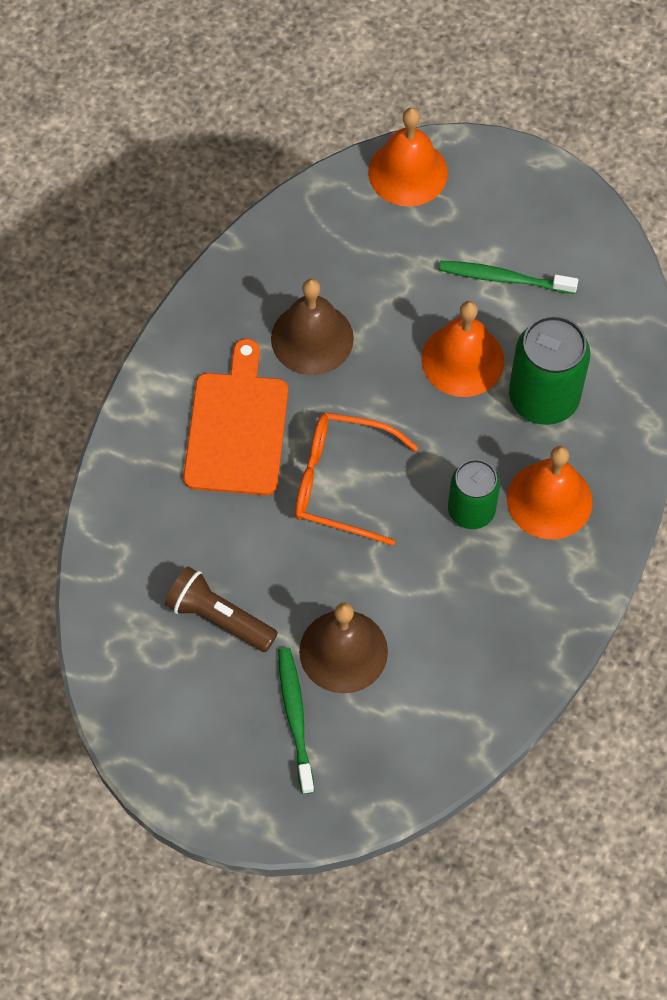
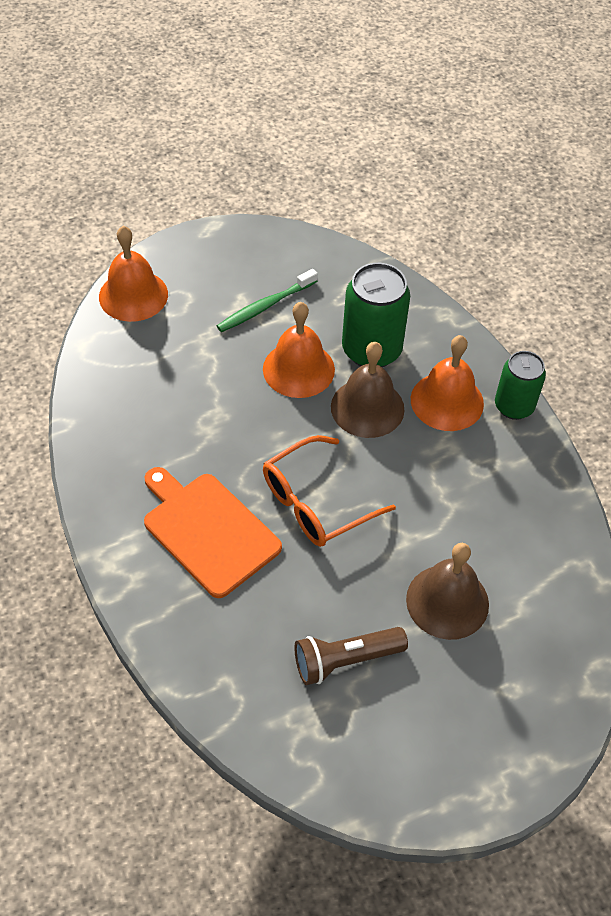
camera: 50 degrees left, 10 degrees down
brown bell [271,279,354,375] -> brown bell moved to [331,342,405,438]
green toothbrush [278,648,314,794] -> none
green can [448,459,500,529] -> green can moved to [495,351,546,420]

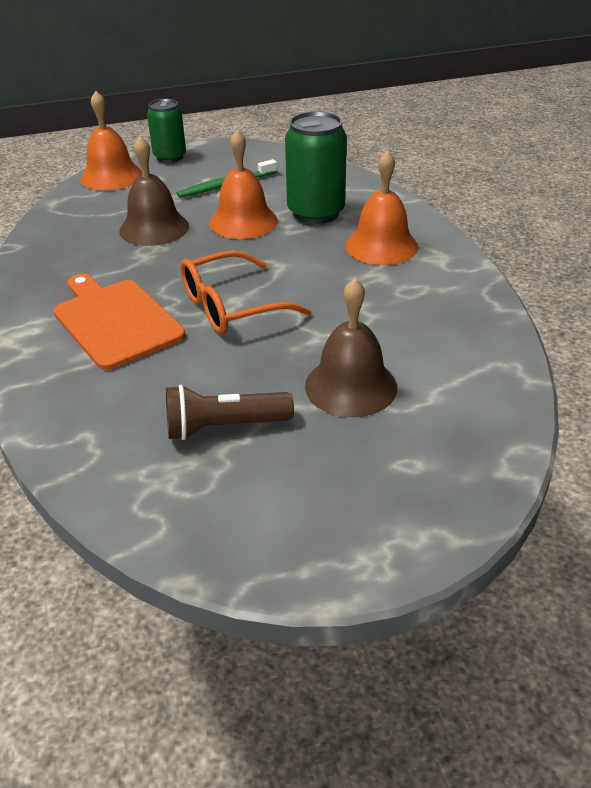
camera: 10 degrees right, 15 degrees down
brown bell [331,342,405,438] -> brown bell moved to [119,136,189,246]
green can [495,351,546,420] -> green can moved to [147,99,186,163]

